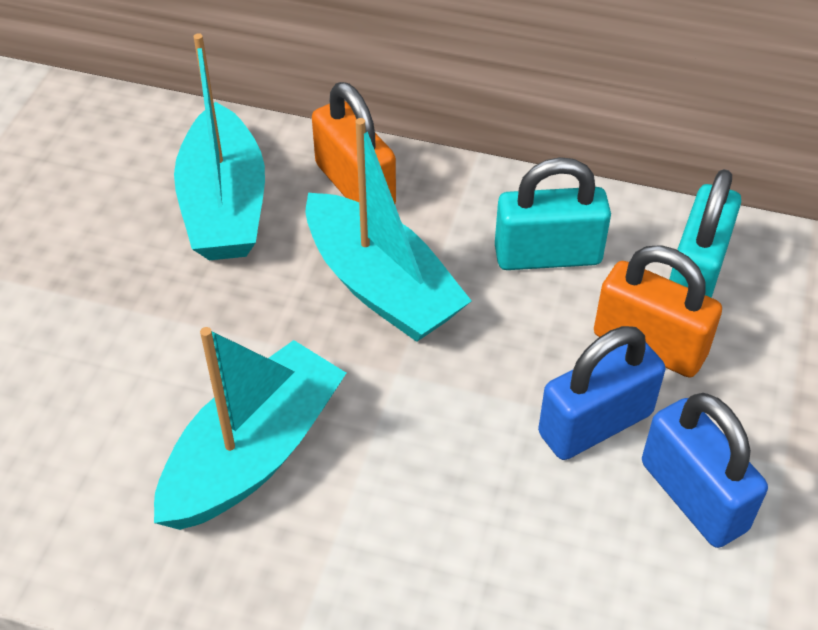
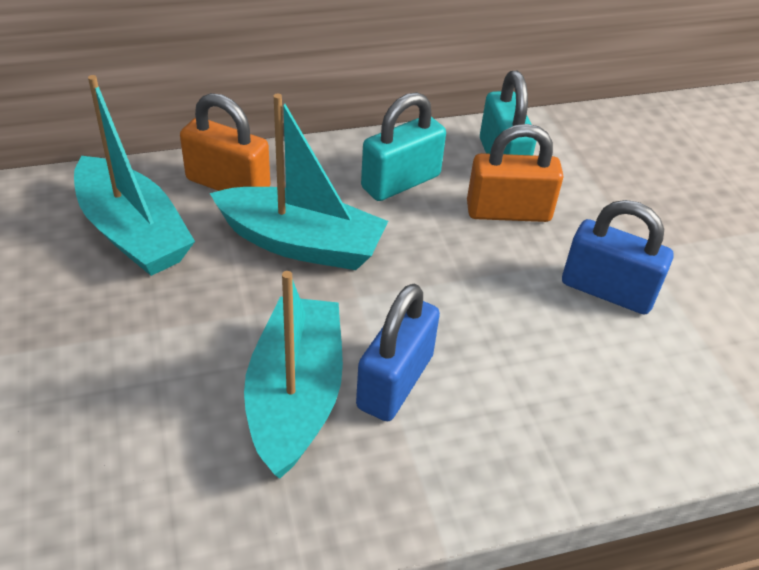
camera: 35 degrees left, 5 degrees down
blue padlock [538,326,665,460] -> blue padlock moved to [356,284,440,421]

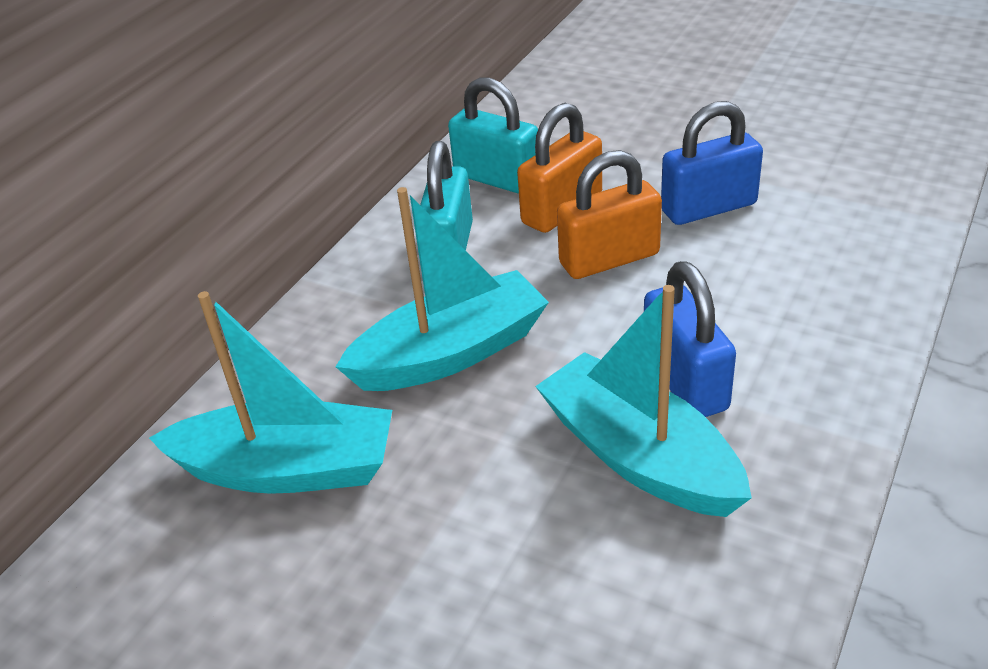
camera: 40 degrees left, 5 degrees down
orange padlock [180,93,270,191] -> orange padlock moved to [557,150,662,279]

